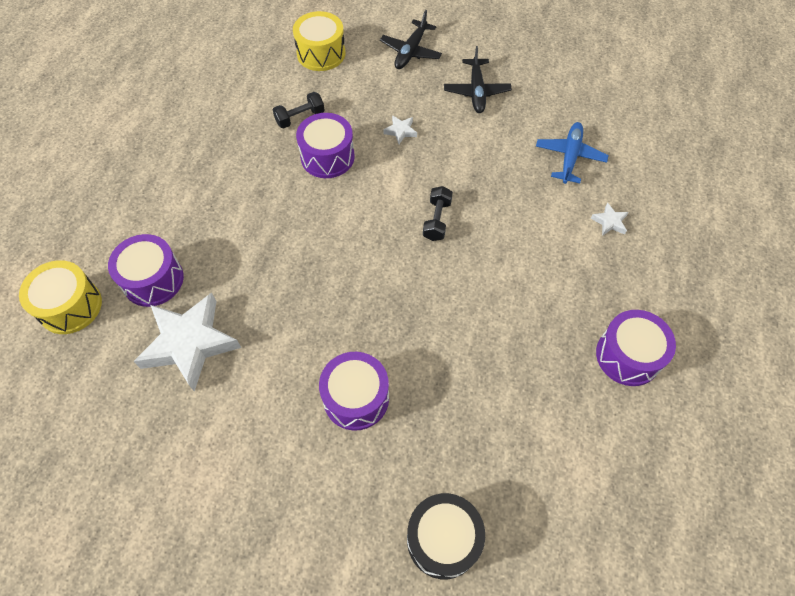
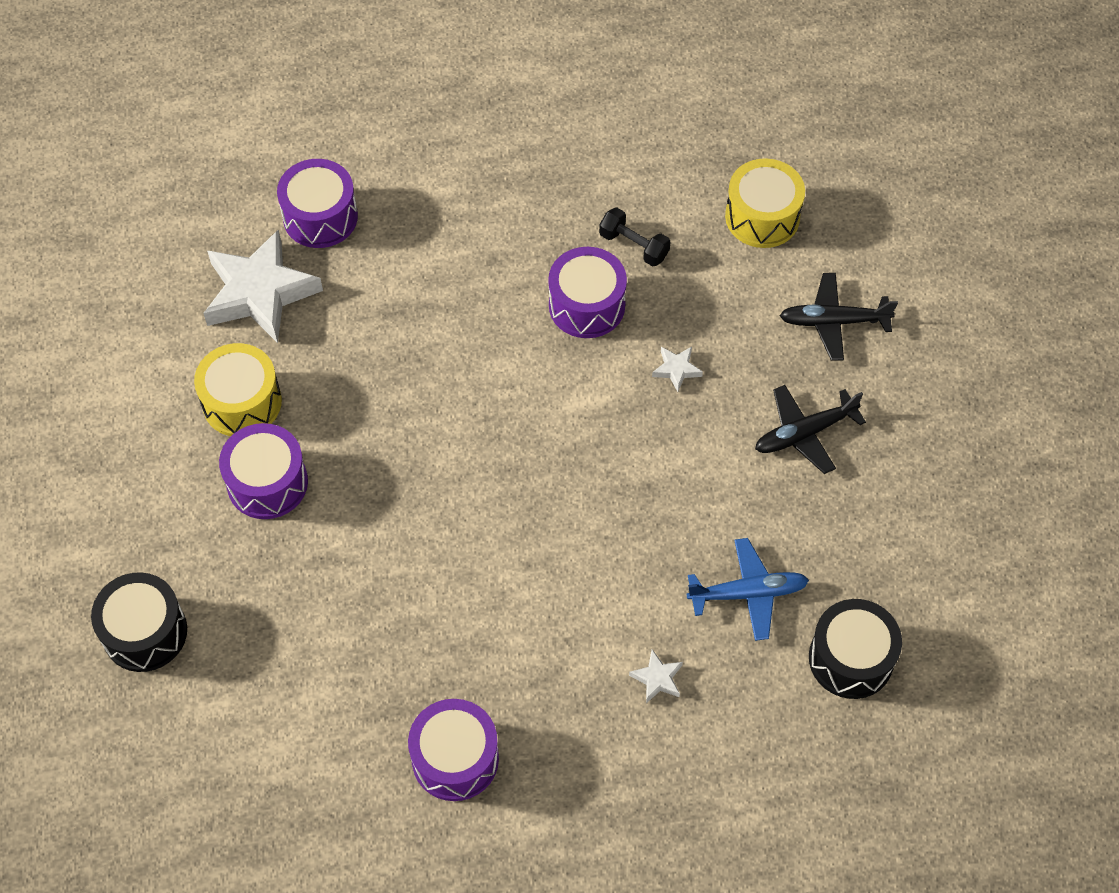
camera: 65 degrees right, 0 degrees up
yellow drum [19,260,102,334] -> yellow drum moved to [194,343,282,436]
black dumbbell [423,186,453,241] -> none
none -> black drum [809,599,902,699]

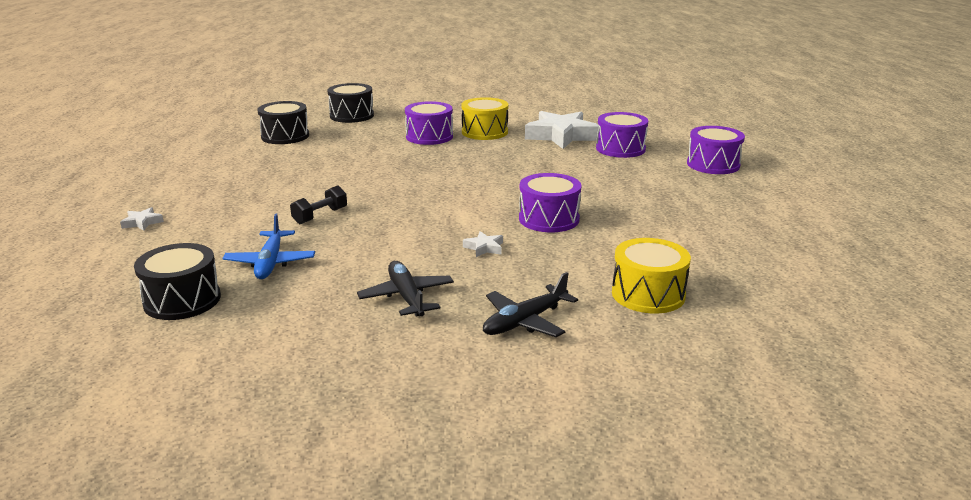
camera: 95 degrees right, 35 degrees down
purple drum [408,699,499,801] -> purple drum moved to [687,126,745,174]
black dumbbell [599,208,670,267] -> black dumbbell moved to [290,185,347,224]
white star [629,649,683,703] -> white star moved to [120,207,164,231]
black plane [780,273,898,361] -> black plane turned 135 degrees counterclockwise [483,272,578,337]
none -> black drum [257,101,309,144]

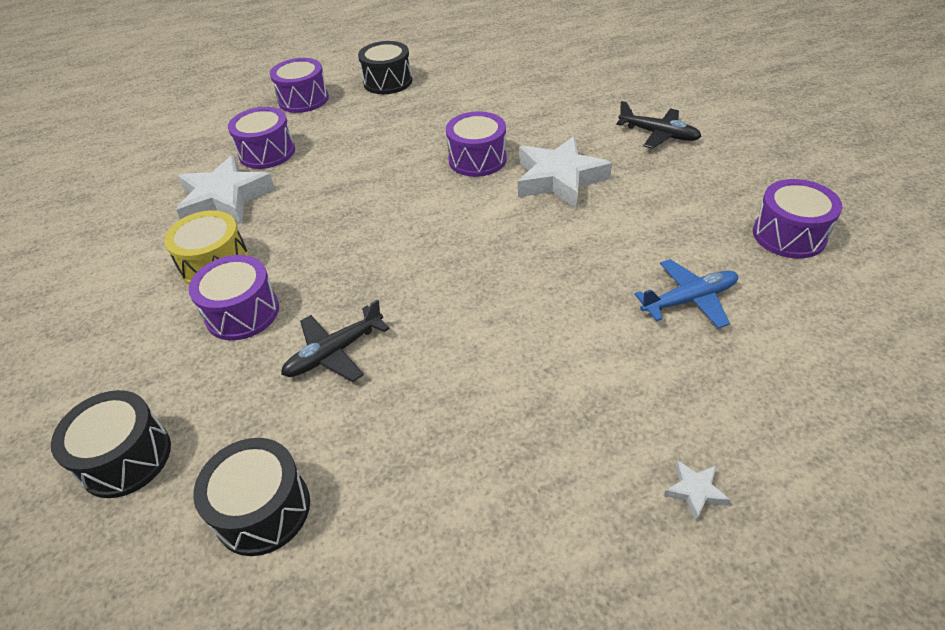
camera: 105 degrees left, 20 degrees up
black drum [134,243,221,320] -> black drum moved to [358,41,412,94]
black dumbbell [290,185,347,224] -> none
black plane [357,261,454,316] -> black plane moved to [281,299,389,382]
white star [463,231,503,257] -> white star [518,136,612,209], size x2.44
yellow drum [612,238,691,314] -> none
none -> purple drum [753,179,842,259]

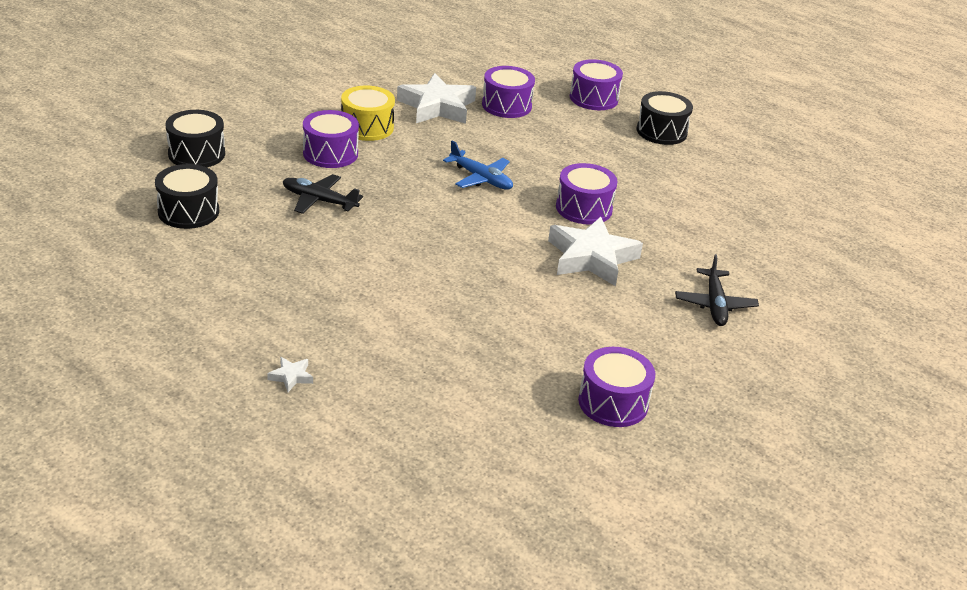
camera: 55 degrees right, 10 degrees down
blue plane [634,259,738,329] -> blue plane moved to [443,140,513,190]

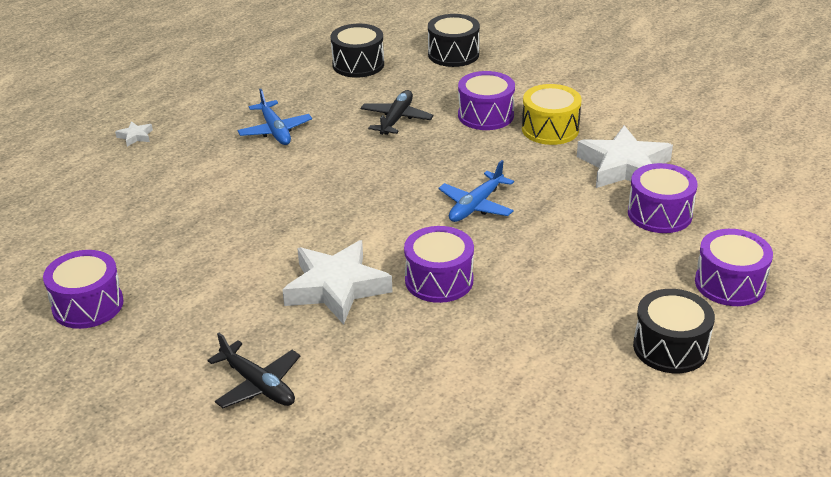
camera: 90 degrees right, 0 degrees up
black plane [675,254,759,326] -> black plane turned 135 degrees counterclockwise [207,333,300,408]
none -> blue plane [237,89,312,145]

